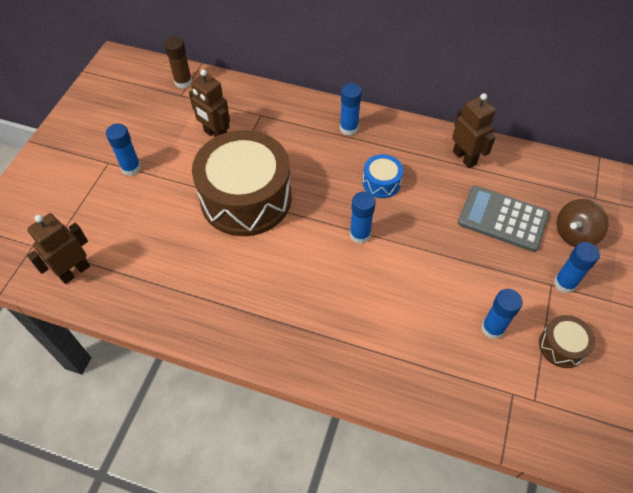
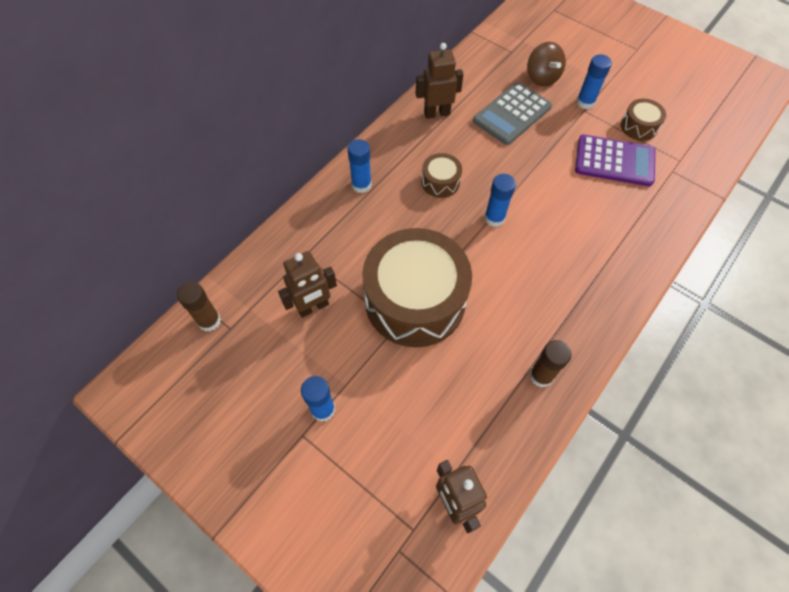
camera: 70 degrees left, 5 degrees up
blue drum [362,154,403,198] -> brown drum [422,153,462,198]
blue glue stick [481,289,523,339] -> purple calculator [575,135,655,186]
none -> brown glue stick [529,340,572,387]

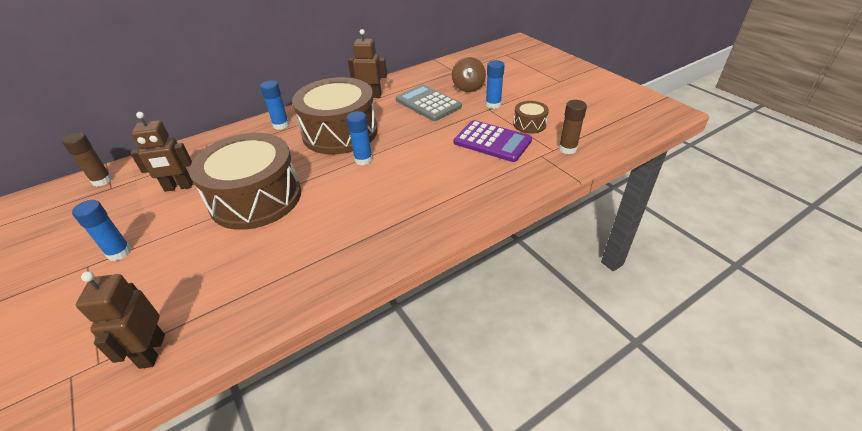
camera: 20 degrees right, 20 degrees down
brown drum [422,153,462,198] -> brown drum [292,77,378,154], size x2.32
grey calculator [473,82,552,145] -> grey calculator turned 75 degrees clockwise [396,84,462,121]
brown glue stick [529,340,572,387] -> brown glue stick moved to [559,100,587,154]

